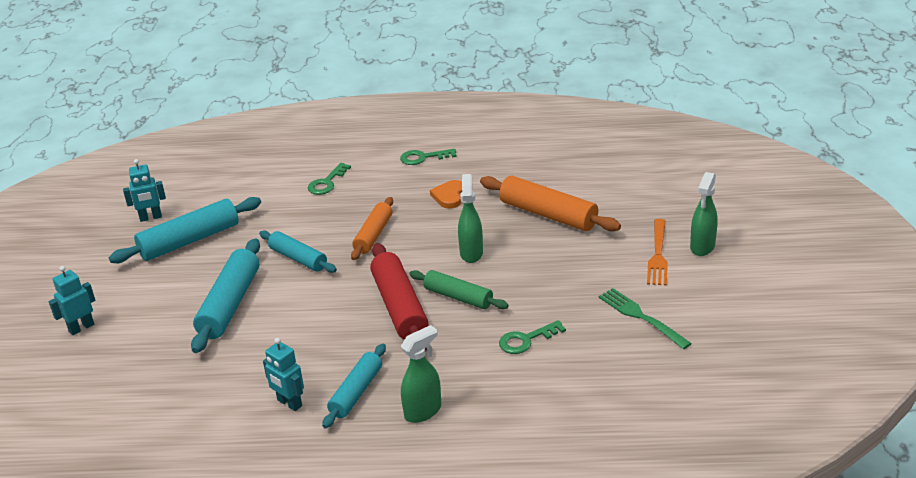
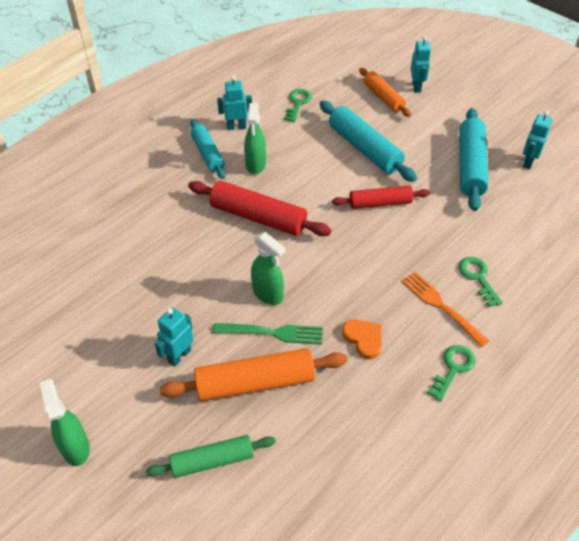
camera: 130 degrees right, 15 degrees up
turquoise rolling pin [259,230,337,273] -> red rolling pin [332,186,430,209]
orange rolling pin [351,197,393,260] -> orange rolling pin moved to [359,68,411,117]
green spray bottle [401,325,441,423] -> green spray bottle moved to [244,103,266,174]
green rolling pin [409,270,509,309] -> green rolling pin moved to [146,435,276,478]
green key [499,320,566,354] -> green key moved to [284,89,312,122]
green fork [599,288,692,349] -> green fork moved to [213,323,323,345]
orange fork [647,219,668,286] -> orange fork moved to [401,272,489,347]
none -> turquoise robot [155,307,194,367]

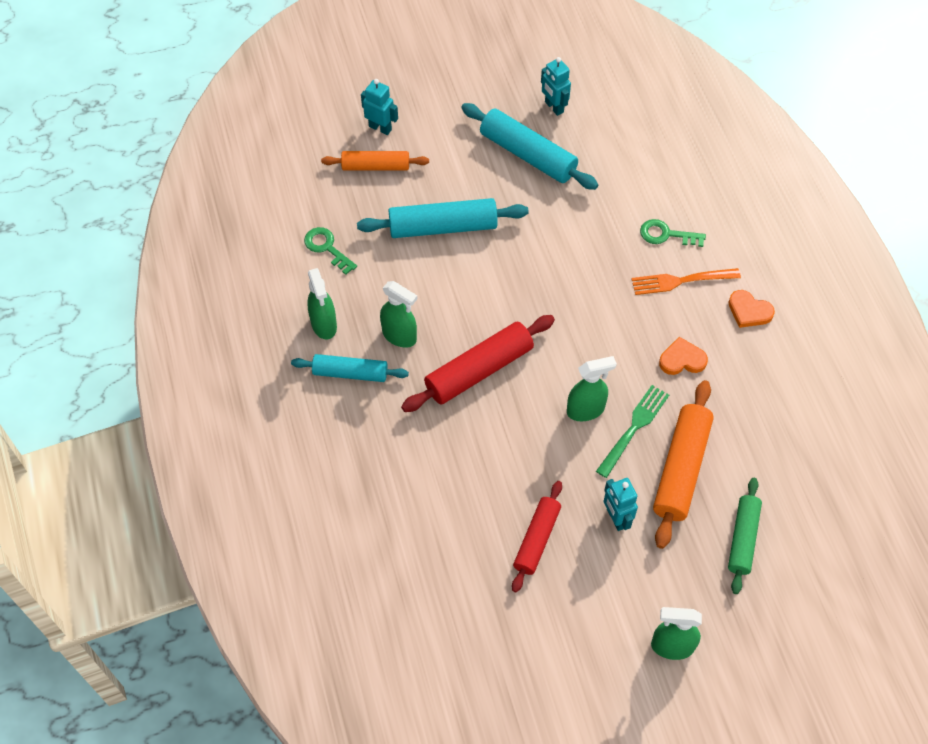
camera: 60 degrees left, 10 degrees up
turquoise robot [217,76,252,130] -> green spray bottle [307,268,337,340]
red rolling pin [332,186,430,209] -> red rolling pin moved to [512,481,562,592]
green key [427,345,475,401] -> orange heart [728,290,775,328]

